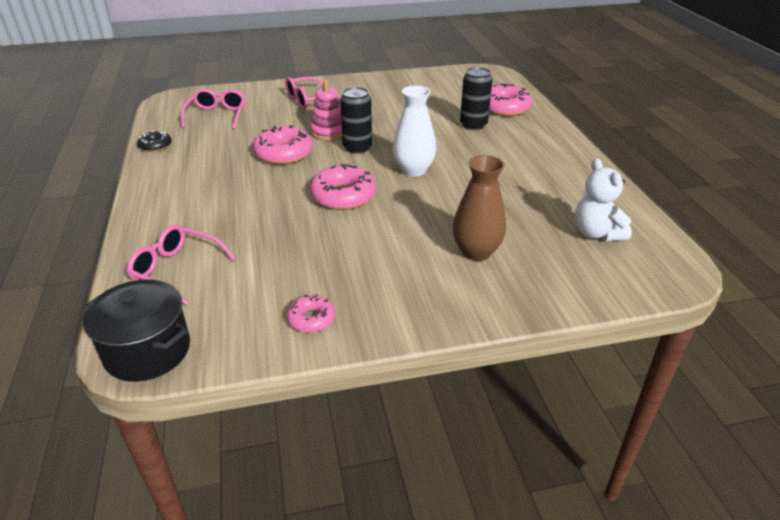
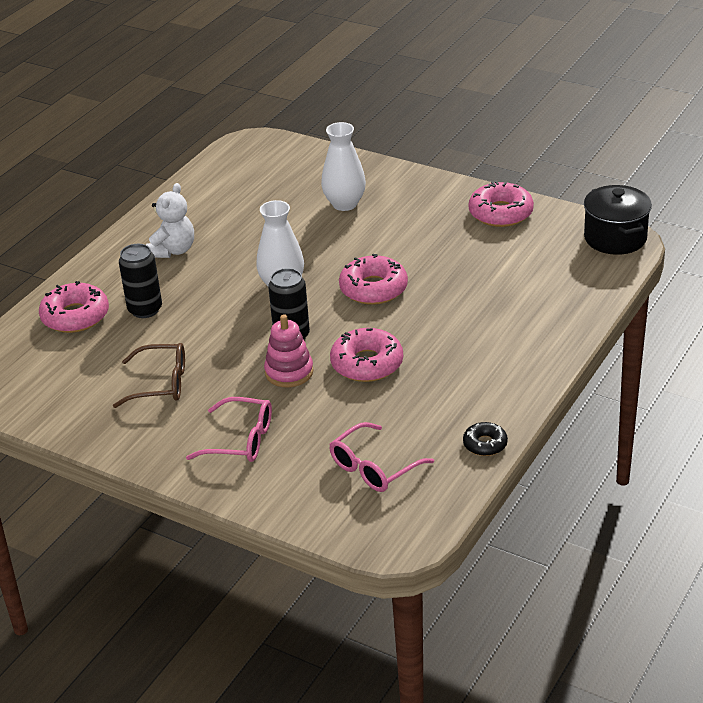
camera: 135 degrees left, 0 degrees up
pink glasses [127,224,236,305] -> none
pink donut [287,294,335,333] -> pink donut [469,181,534,227], size x1.77
brown vase [453,155,506,261] -> white vase [321,122,366,211]
white teddy bear [575,159,632,242] -> white teddy bear moved to [146,183,194,258]
none -> brown glasses [113,343,185,408]

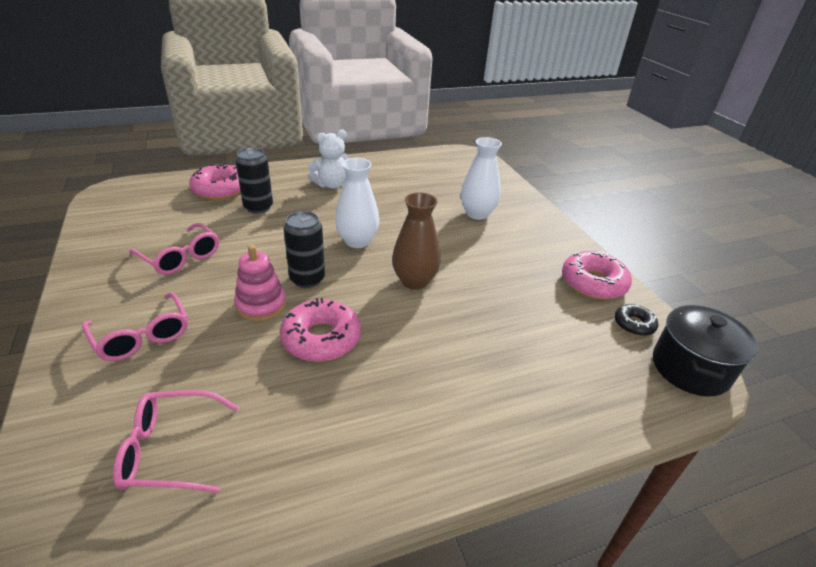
camera: 35 degrees right, 0 degrees up
brown glasses [113,343,185,408] -> pink glasses [129,223,219,275]
pink donut [339,254,408,305] -> brown vase [392,192,441,290]
black donut [463,422,508,456] -> black donut moved to [614,304,658,336]

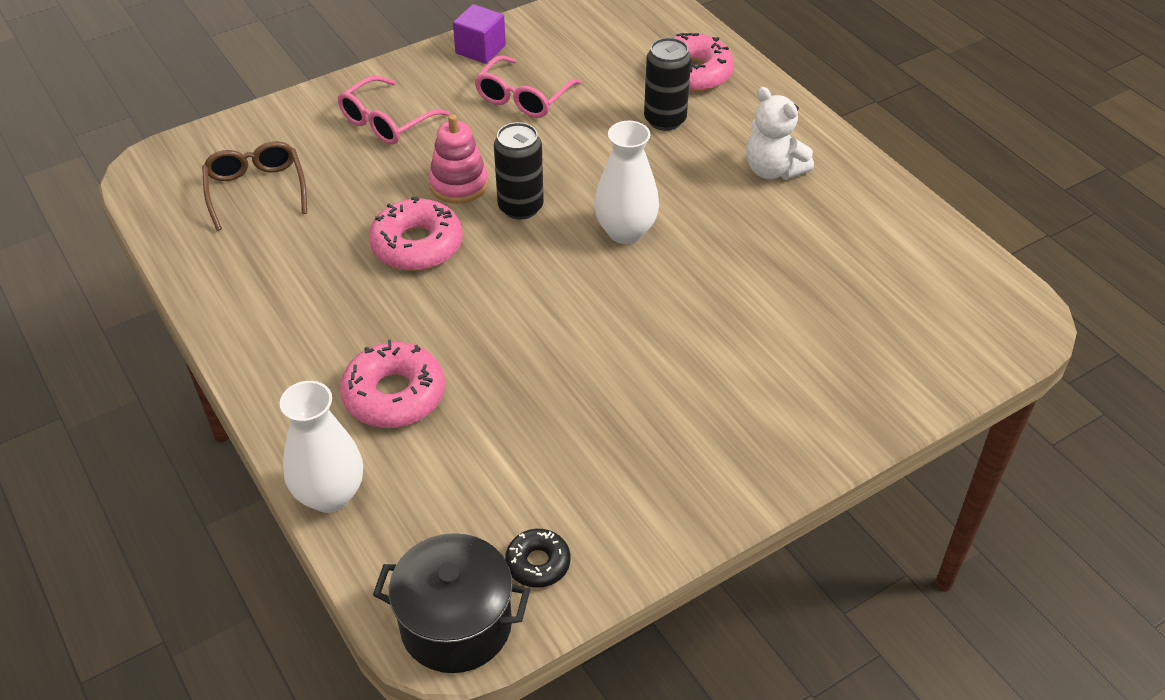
camera: 80 degrees right, 10 degrees up
pink glasses [113,390,239,493] -> brown glasses [202,141,307,231]
brown vase [392,192,441,290] -> none
white vase [461,137,502,220] -> white vase moved to [280,381,363,513]
pink donut [562,251,632,300] -> pink donut moved to [340,340,445,428]
none -> purple cube [453,4,506,64]

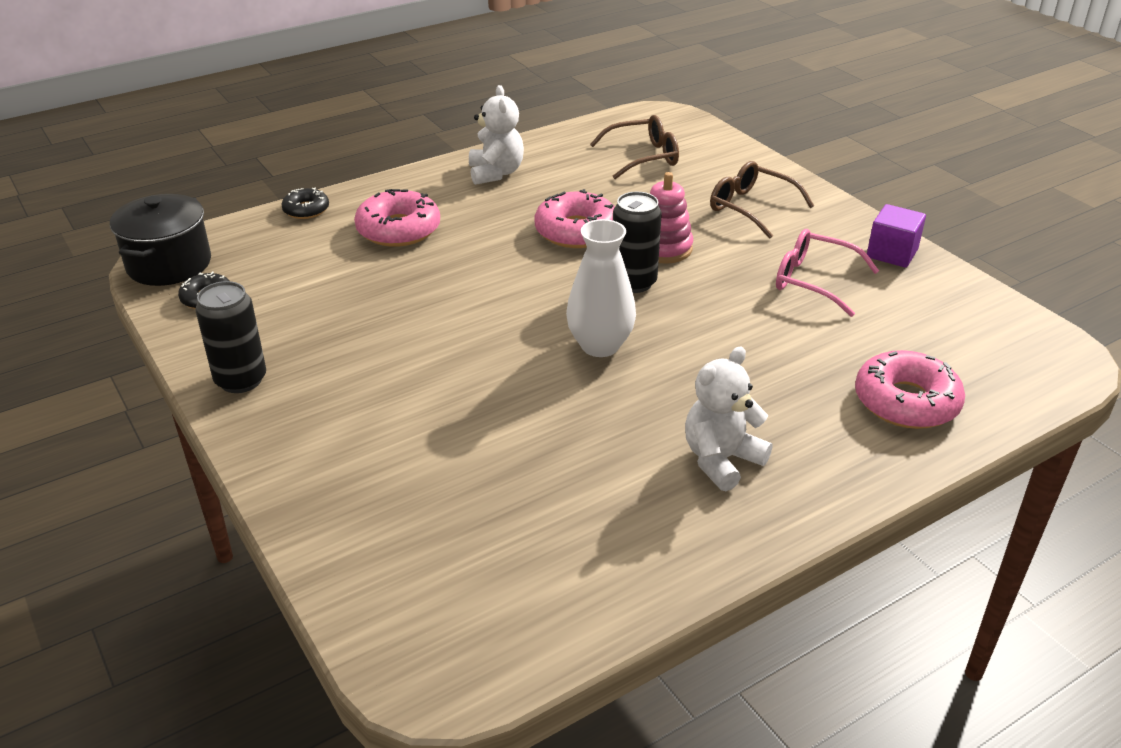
camera: 90 degrees right, 10 degrees down
white vase [280,381,363,513] -> black donut [281,187,329,219]
pink glasses [337,76,450,145] -> brown glasses [710,161,814,239]
black can [644,38,691,131] -> black can moved to [195,281,266,393]
none -> white teddy bear [469,85,524,185]

